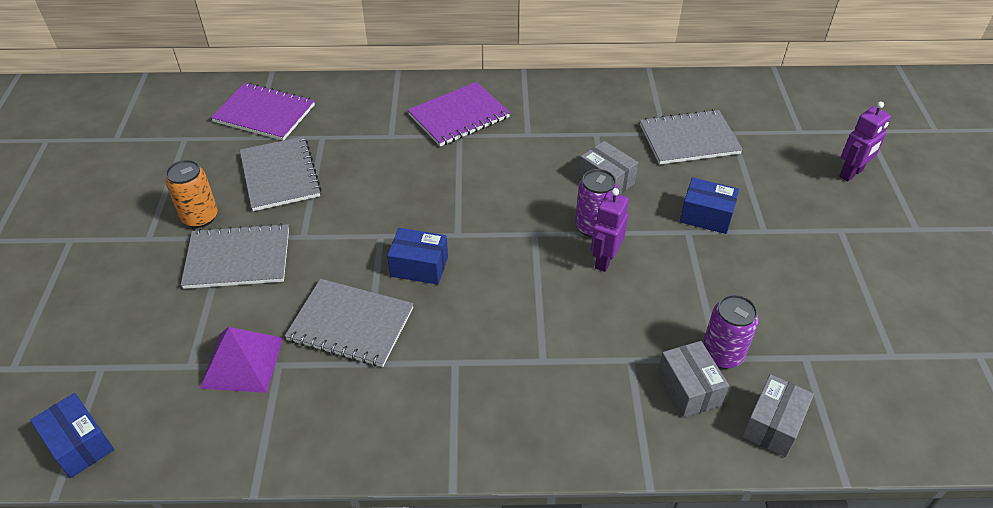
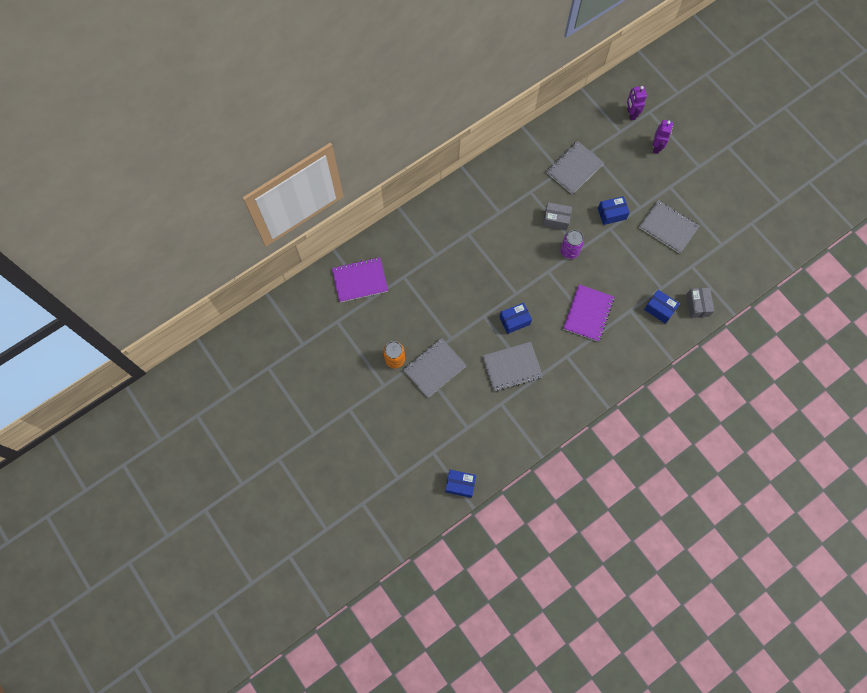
camera: 35 degrees left, 25 degrees up
purple pyramid [200,327,283,393] -> none
grey notebook [240,136,322,211] -> grey notebook moved to [639,200,700,254]
purple notebook [408,82,510,147] -> purple notebook moved to [563,284,614,342]
purple robot [591,188,629,272] -> purple robot moved to [627,86,647,120]
grey box [657,341,729,418] -> blue box [644,290,680,324]
purple can [703,295,759,369] -> none

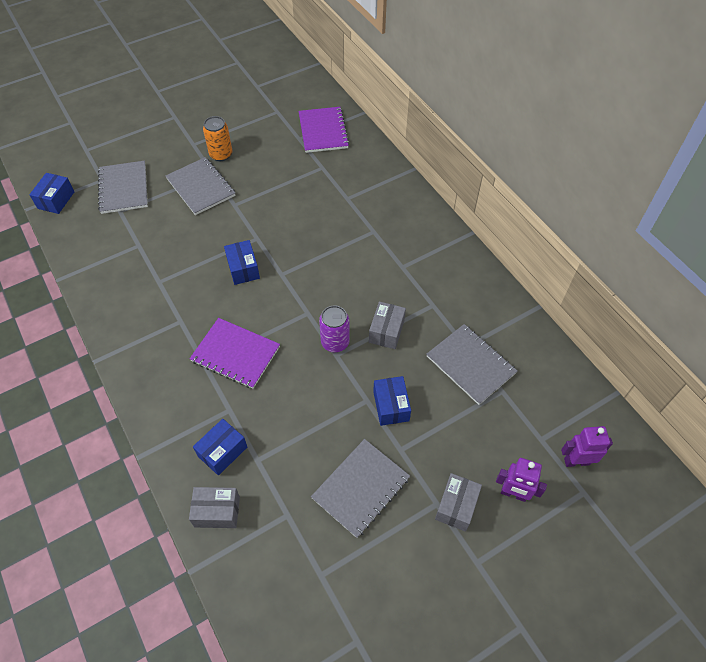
camera: 95 degrees right, 15 degrees down
grey notebook [483,342,543,391] -> grey notebook moved to [98,161,148,214]
none -> grey box [435,473,482,532]

